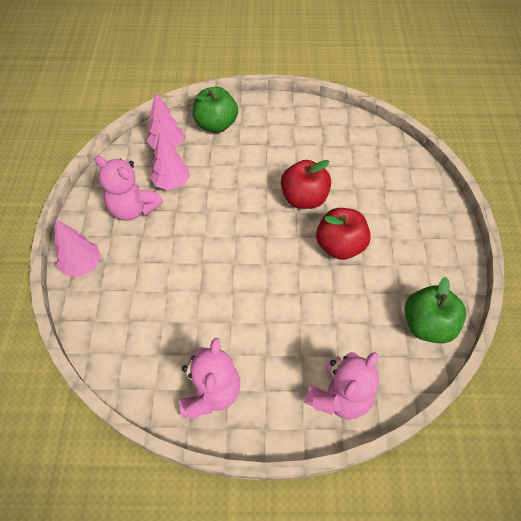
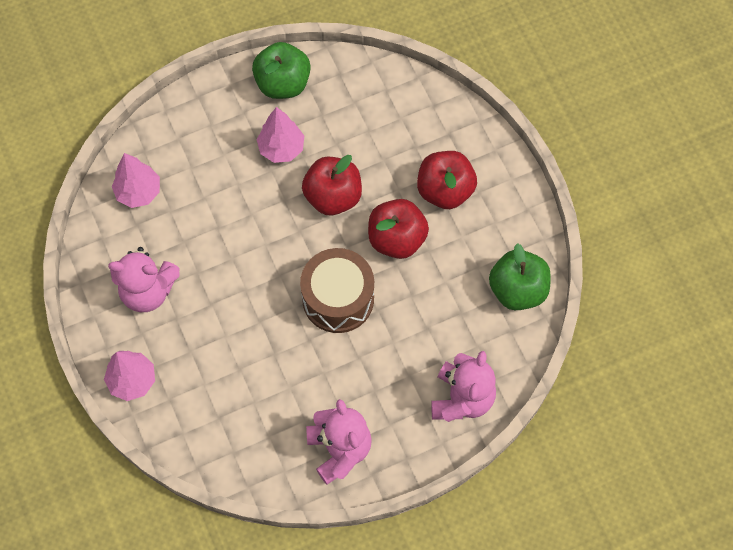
camera: 25 degrees left, 10 degrees up
pink tree [150,131,190,190] -> pink tree moved to [257,107,304,163]
green apple [193,87,238,133] -> green apple moved to [252,42,311,99]
none -> brown drum [300,248,374,333]
none -> red apple [417,151,477,209]

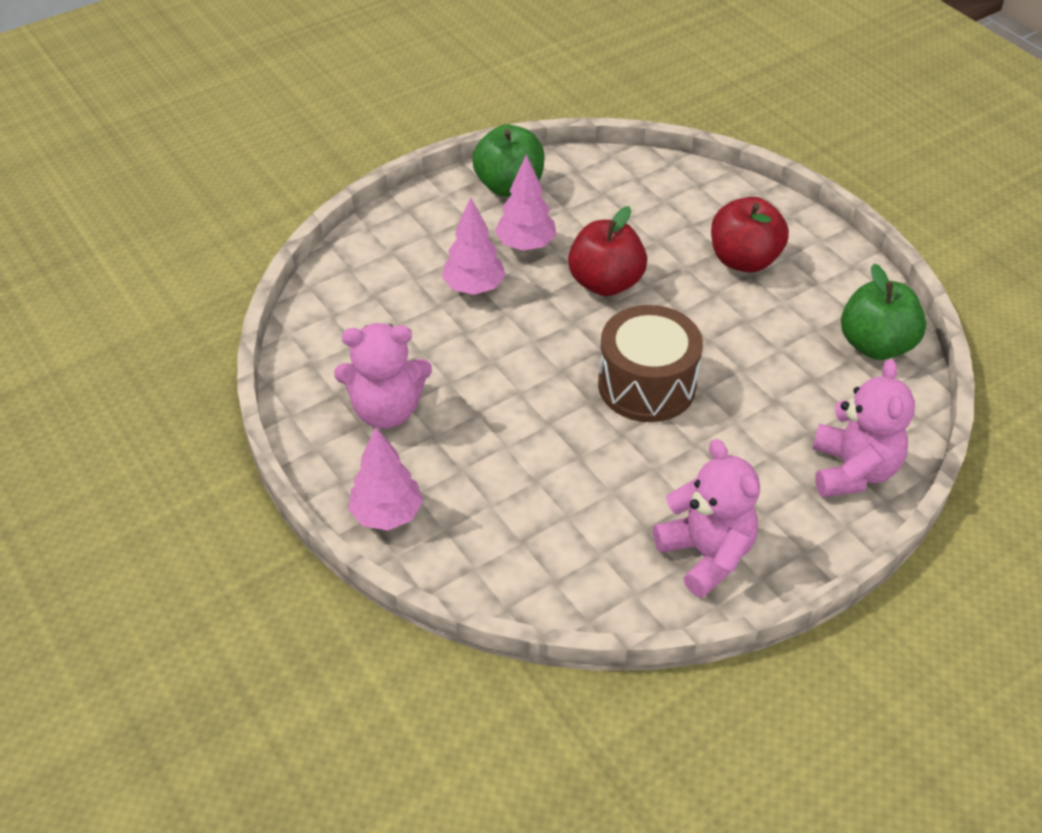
camera: 10 degrees left, 20 degrees down
pink tree [112,153,160,208] -> pink tree moved to [442,197,506,295]
red apple [368,199,429,259] -> none

